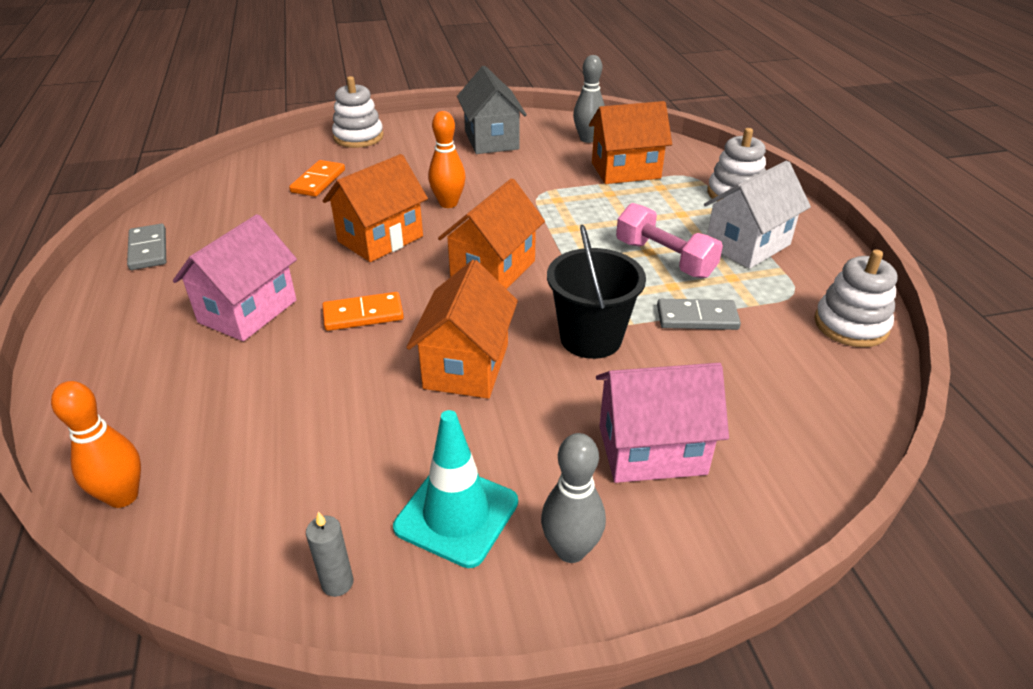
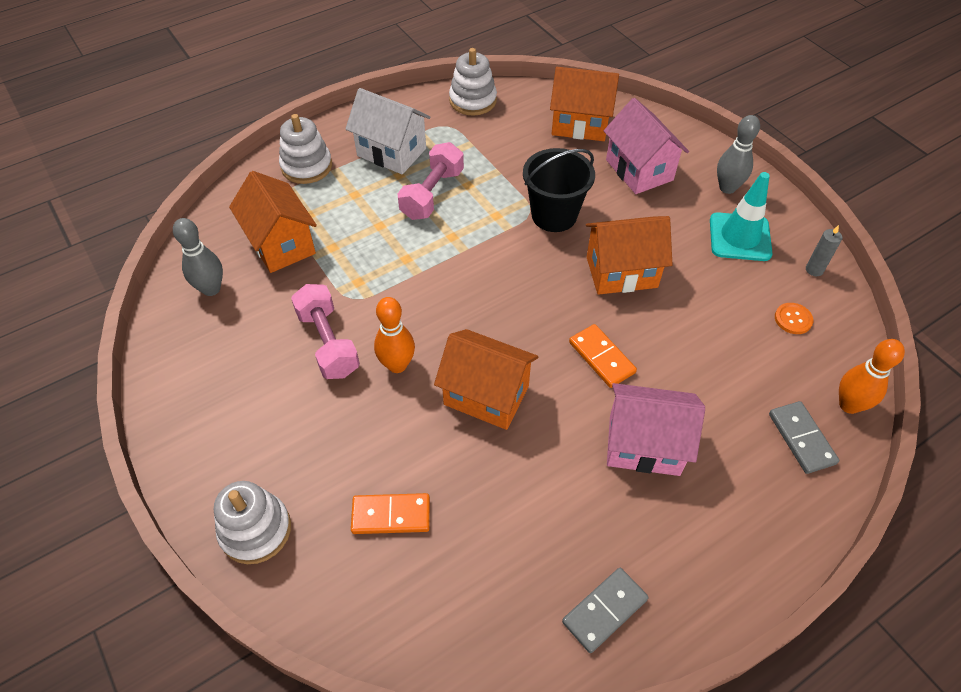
camera: 110 degrees left, 15 degrees up
orange house [438,178,545,289] -> orange house moved to [550,67,619,141]
grey house [457,66,527,154] -> none
grey domino [657,299,741,330] -> grey domino moved to [769,401,839,474]
none -> pink dumbbell [291,284,360,379]
none -> orange button [775,303,813,334]

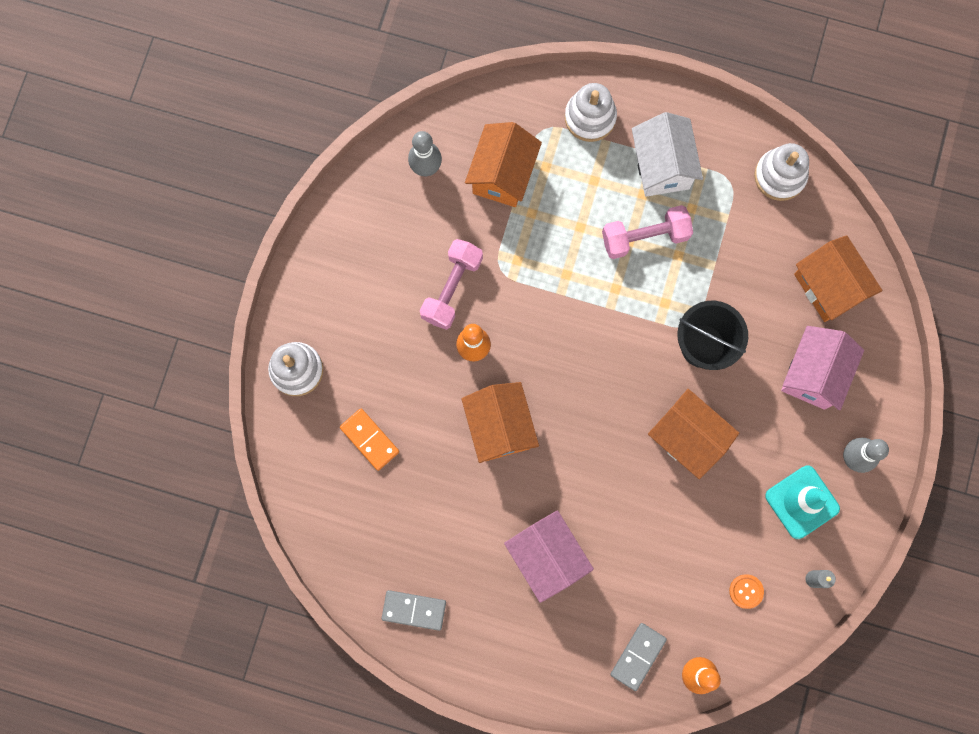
camera: 50 degrees right, 25 degrees up
orange domino [569,324,637,388] -> none

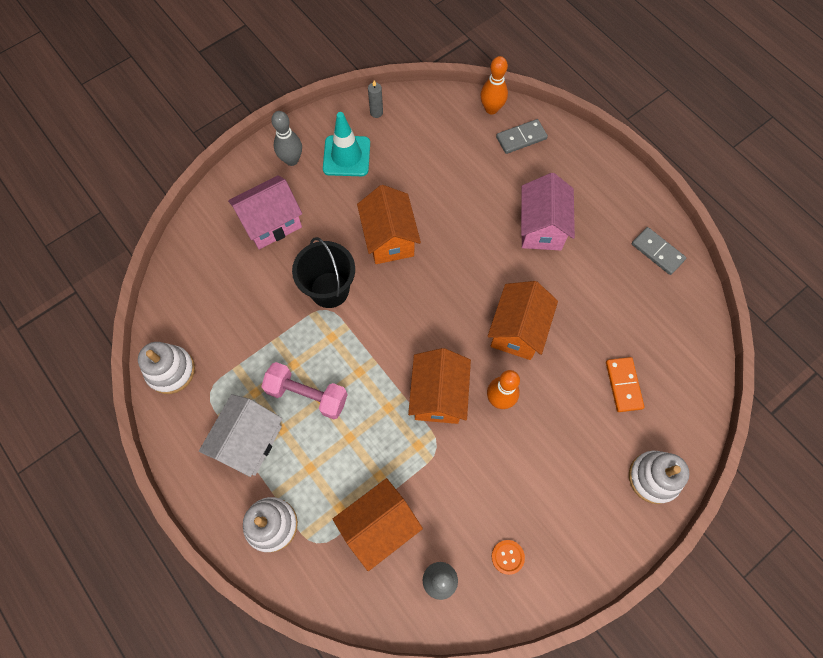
camera: 145 degrees left, 10 degrees down
pink dumbbell [420,239,483,330] -> none
orange button [729,574,764,609] -> orange button moved to [492,540,525,575]
orange house [794,235,883,322] -> orange house moved to [408,348,471,424]

